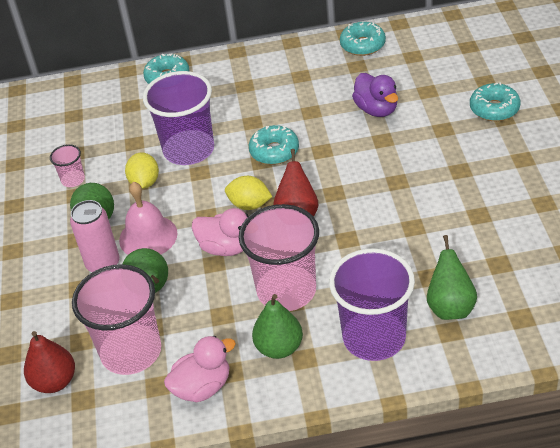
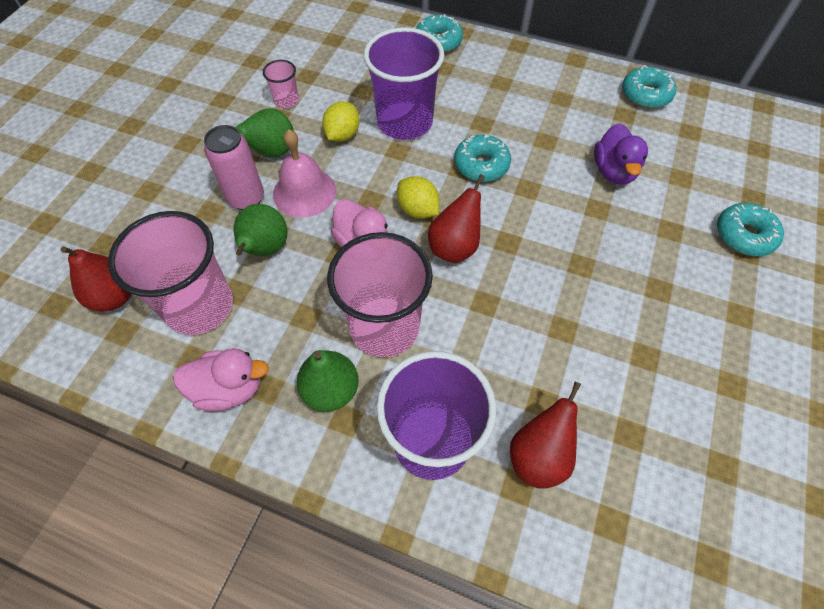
camera: 25 degrees right, 15 degrees up
green pear [427,235,477,320] -> red pear [510,382,581,489]

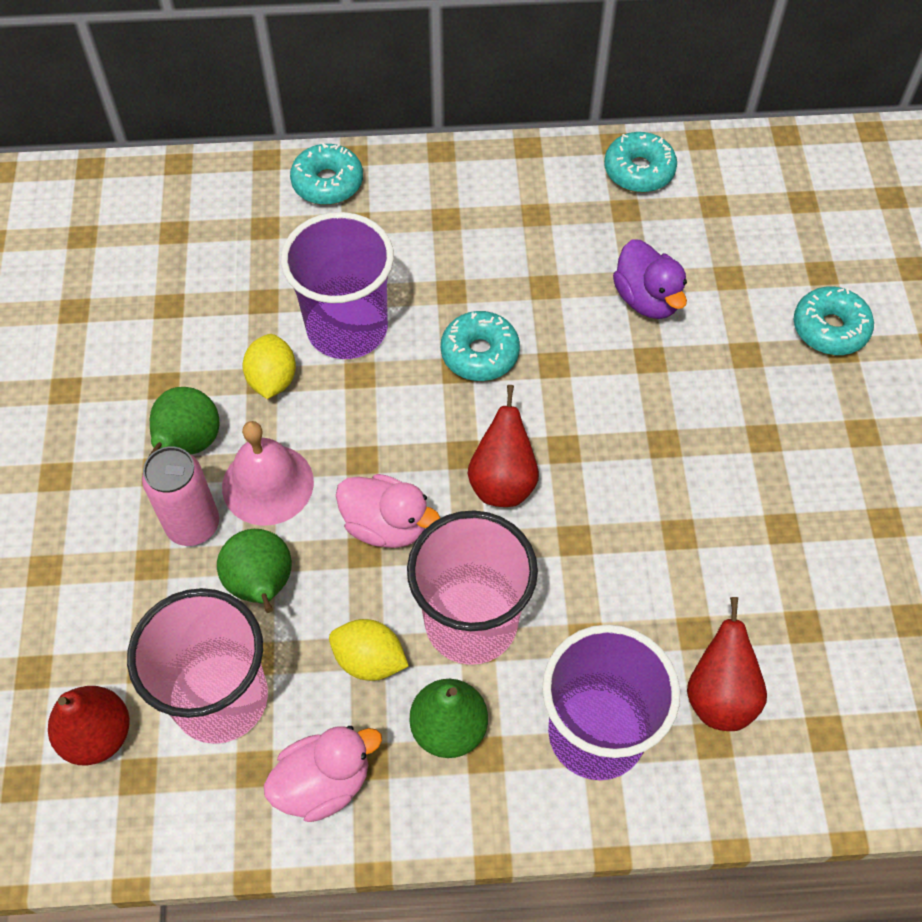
camera: 25 degrees left, 0 degrees up
pink cup [263,60,299,108] -> none
yellow lemon [397,176,440,219] -> yellow lemon moved to [329,619,409,681]

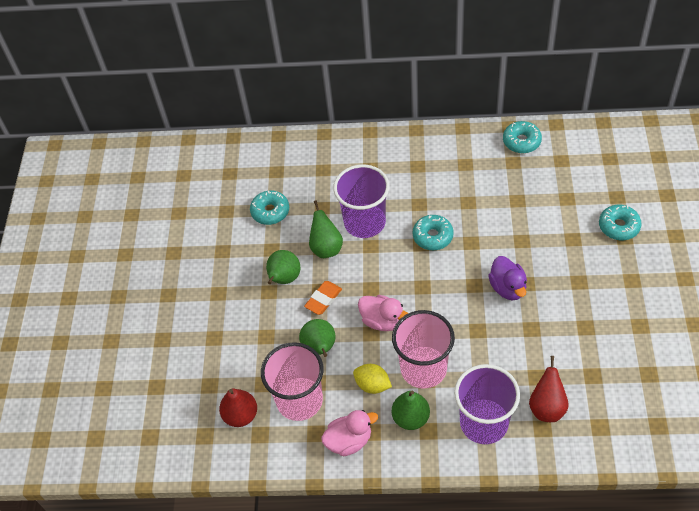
camera: 10 degrees right, 5 degrees down
pink can [142,446,219,546] -> none
pink bell [222,421,314,526] -> orange eraser [304,281,342,315]
yellow lemon [242,334,296,399] -> green pear [309,200,343,258]
turquoise donut [290,143,363,205] -> turquoise donut moved to [250,191,289,225]
red pear [468,385,539,507] -> none
purple duck [613,239,687,319] -> purple duck moved to [488,256,527,300]

